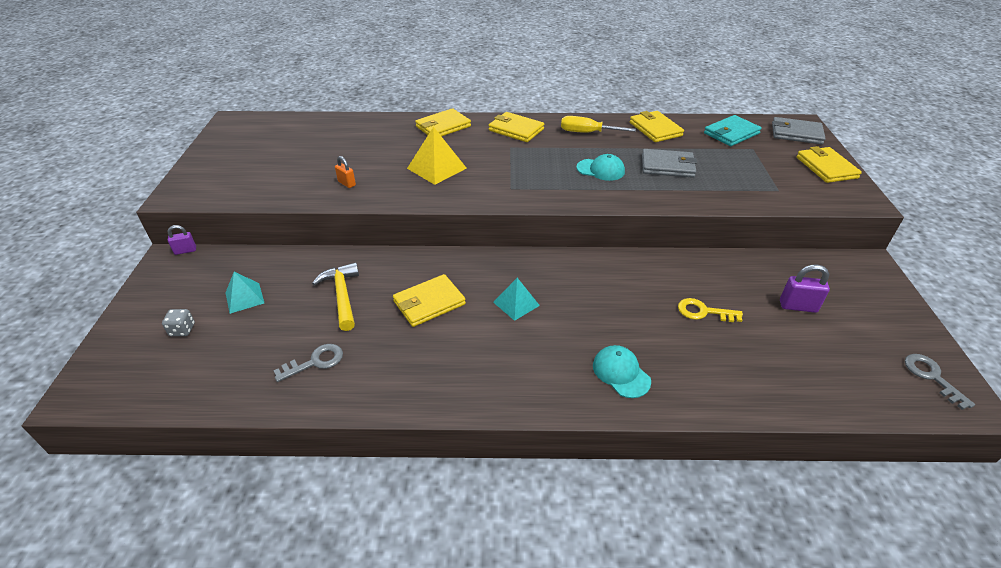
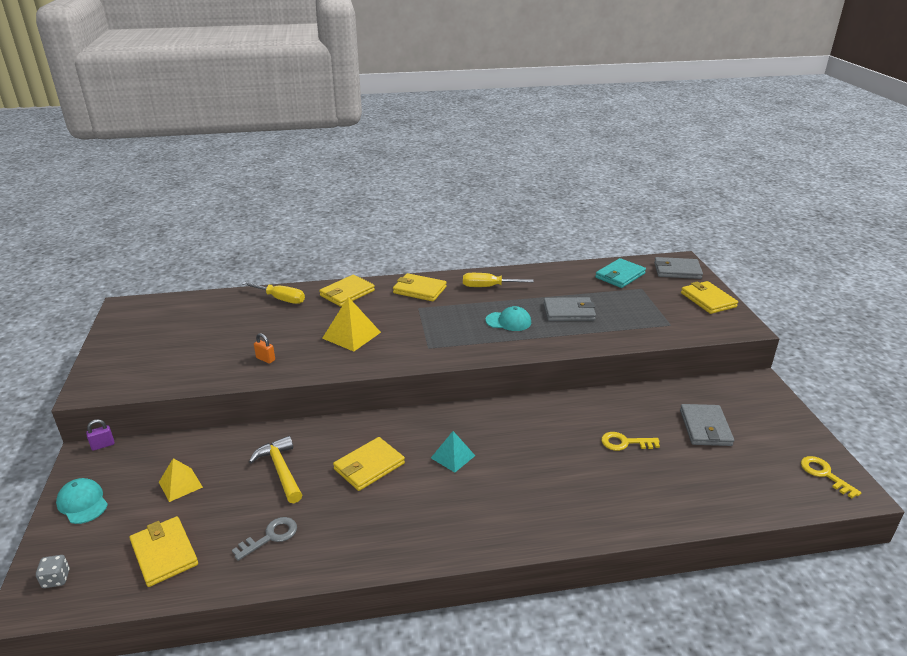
camera: 10 degrees left, 10 degrees down
grey dice [162,309,195,336] -> grey dice moved to [36,555,70,588]
turquoise pyramid [226,272,264,314] -> yellow pyramid [159,458,203,502]
turquoise cap [593,345,651,398] -> turquoise cap moved to [56,478,108,524]
yellow wallet [630,111,684,142] -> yellow wallet moved to [130,516,198,587]
purple padlock [780,265,830,313] -> grey wallet [680,404,734,446]
grey key [905,354,975,410] -> yellow key [801,456,861,498]
none -> yellow screwdriver [242,282,305,304]

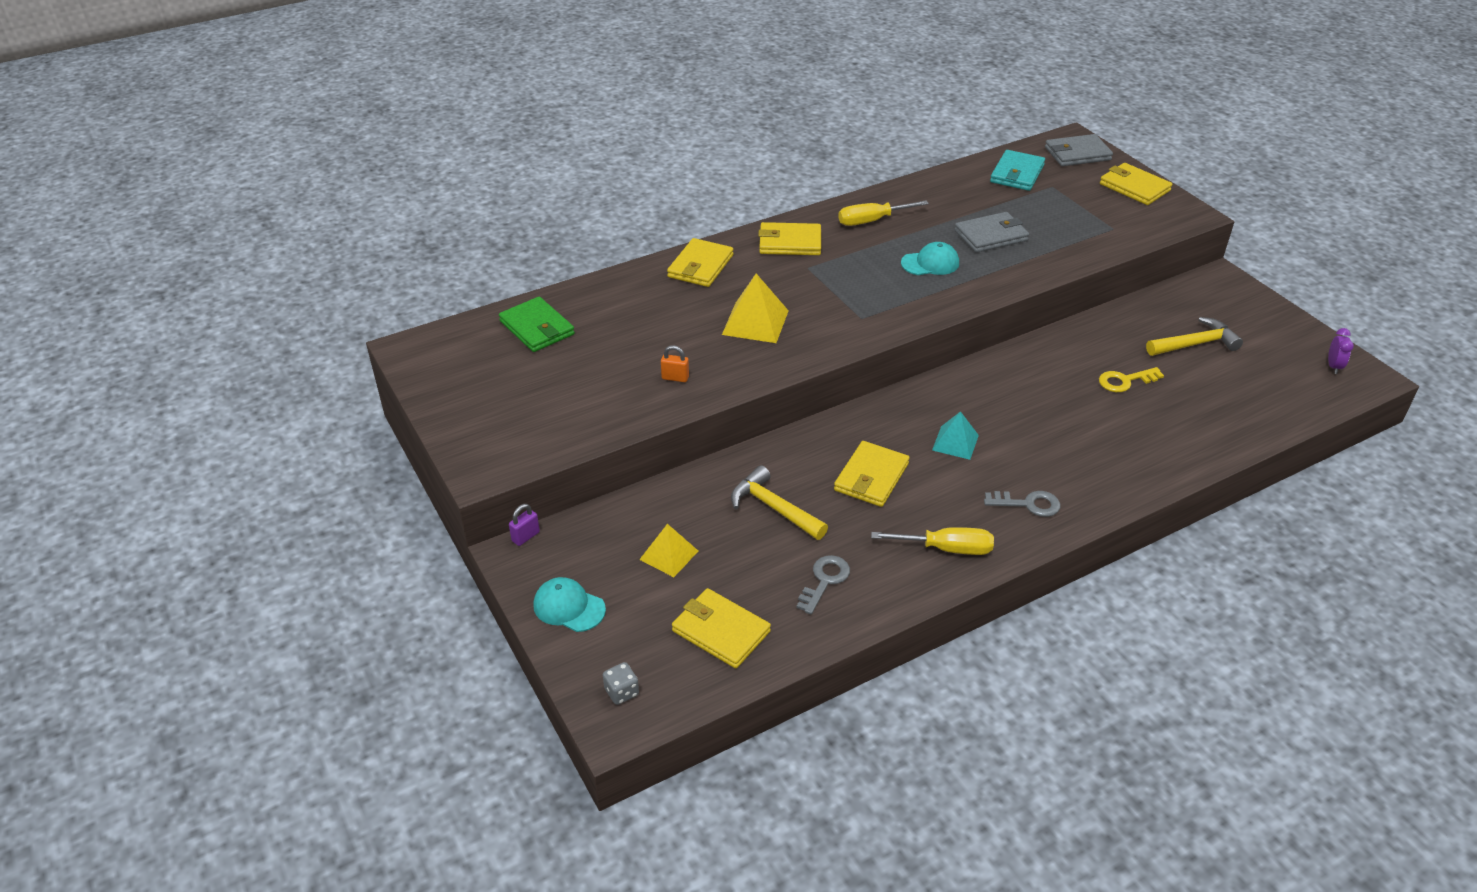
camera: 20 degrees left, 10 degrees up
yellow screwdriver [242,282,305,304] -> yellow screwdriver moved to [871,527,994,555]
grey wallet [680,404,734,446] -> yellow hammer [1146,317,1243,356]
yellow key [801,456,861,498] -> purple clock [1328,328,1354,374]
none -> green wallet [499,297,575,352]
none -> grey key [984,491,1060,517]

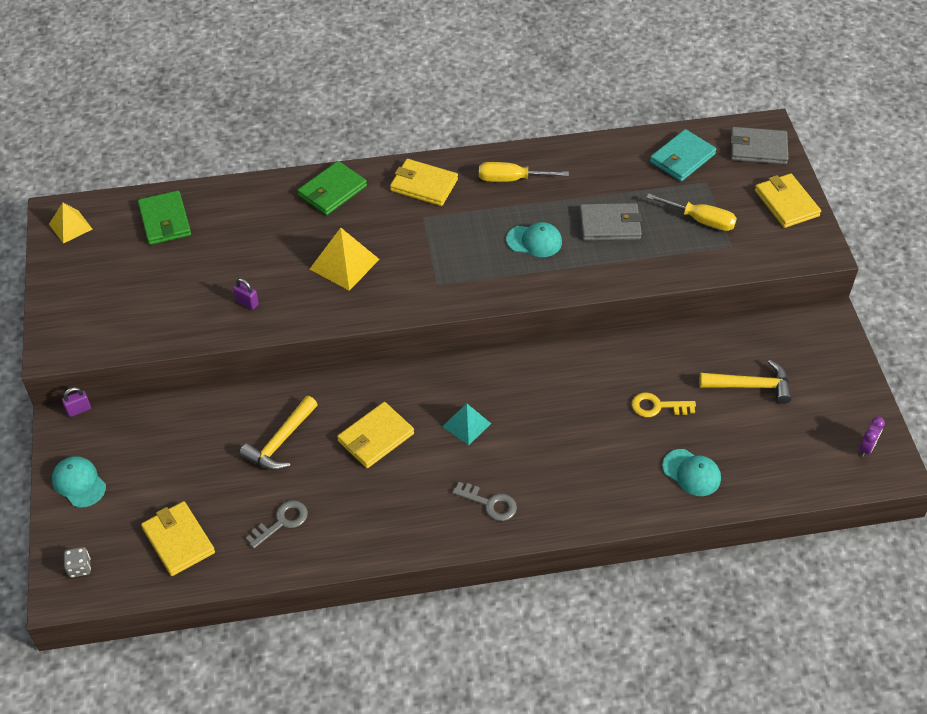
camera: 20 degrees right, 10 degrees up
yellow pyramid [639,524,698,577] -> yellow pyramid moved to [49,203,93,243]
orange padlock [661,345,689,382] -> purple padlock [233,278,259,310]
yellow wallet [667,238,733,287] -> green wallet [298,161,367,215]
yellow hammer [731,465,828,540] -> yellow hammer turned 120 degrees counterclockwise [239,396,318,470]
yellow screwdriver [871,527,994,555] -> yellow screwdriver moved to [646,193,737,231]
none -> turquoise cap [662,449,721,496]

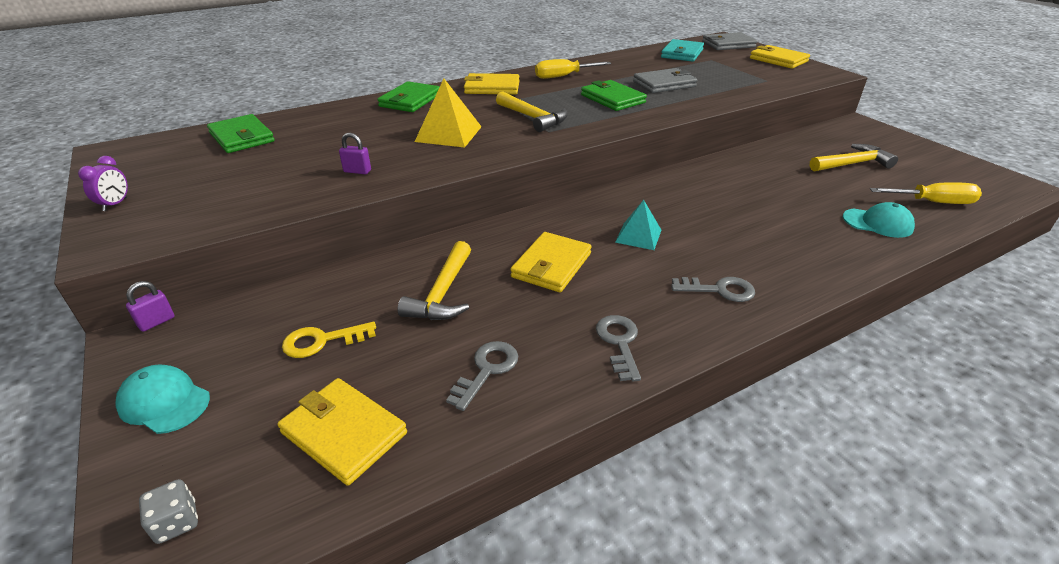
camera: 20 degrees left, 15 degrees down
yellow pyramid [49,203,93,243] -> none
turquoise cap [506,222,562,257] -> green wallet [581,80,647,111]
yellow key [632,393,696,417] -> yellow key moved to [282,322,376,358]
yellow screwdriver [646,193,737,231] -> yellow screwdriver moved to [870,182,982,204]
purple clock [859,417,885,457] -> purple clock moved to [78,156,128,211]
none -> yellow hammer [496,91,568,132]
none -> grey key [596,315,641,381]

